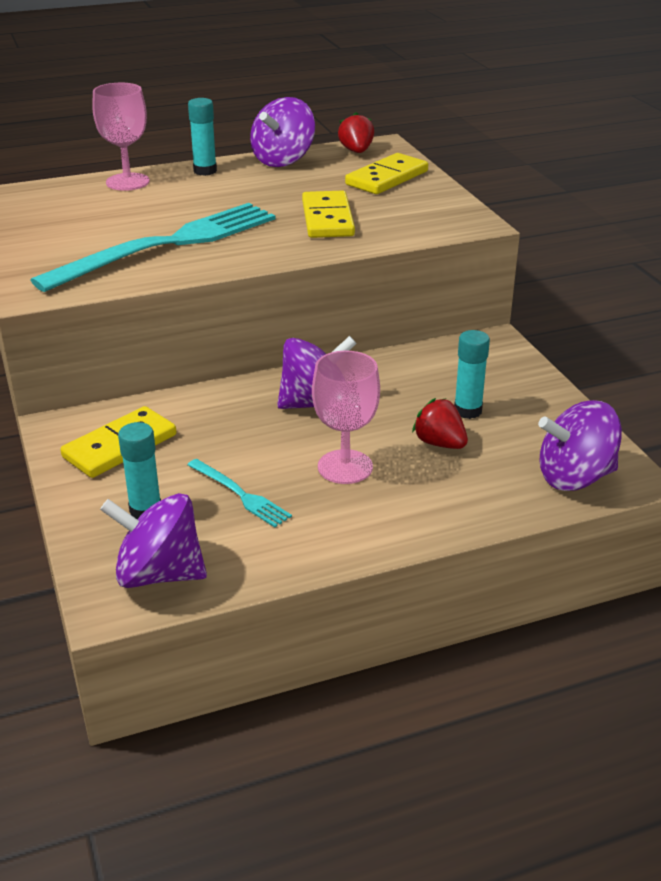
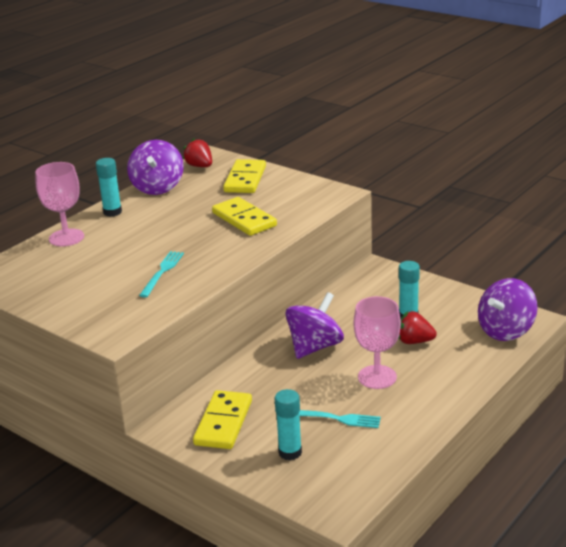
camera: 30 degrees left, 5 degrees down
turquoise fork [31,203,276,292] -> turquoise fork [139,251,184,297], size x0.43
purple spinning top [100,493,207,588] -> none

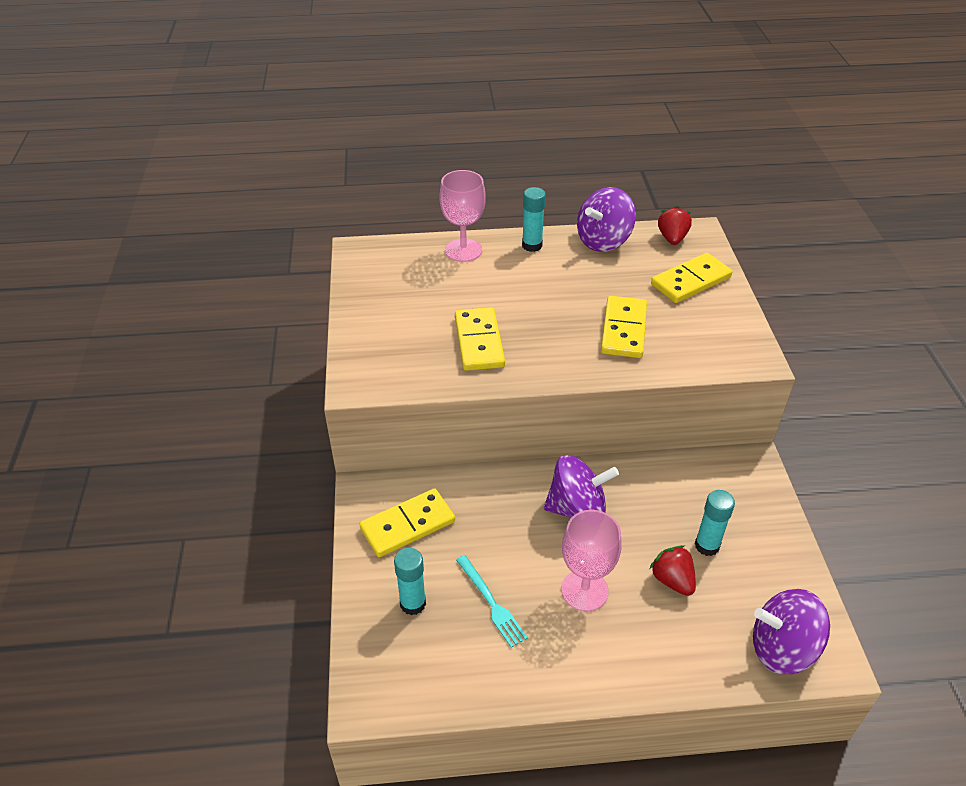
camera: 45 degrees right, 15 degrees up
turquoise fork [139,251,184,297] -> yellow domino [455,307,505,371]

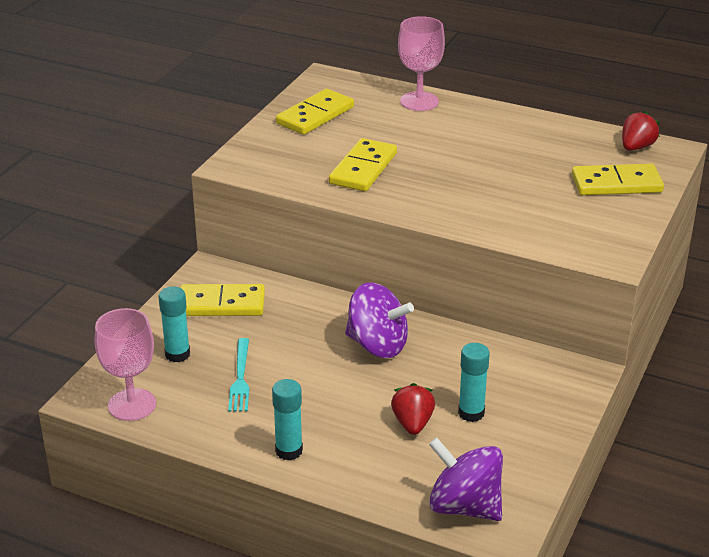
camera: 30 degrees right, 10 degrees down
turquoise glue stick [522,187,546,252] -> turquoise glue stick moved to [272,379,303,461]
pink goblet [561,510,622,611] -> pink goblet moved to [95,308,156,421]
purple spinning top [577,187,636,252] -> none
yellow domino [601,296,647,358] -> yellow domino moved to [276,89,354,135]

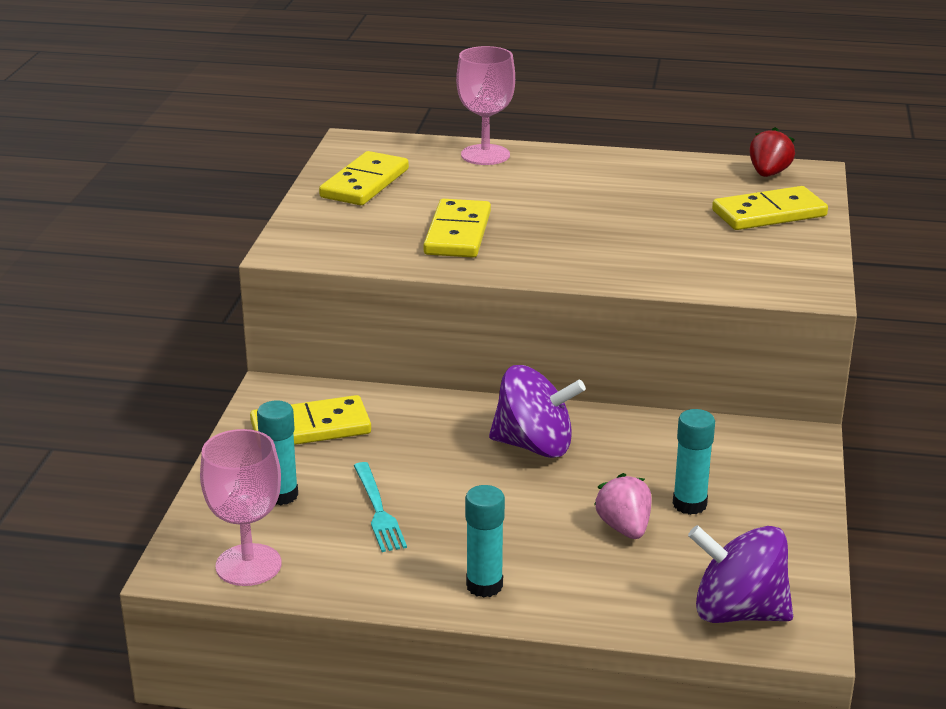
camera: 15 degrees left, 5 degrees down
red strawberry [391,383,435,435] -> pink strawberry [594,473,651,539]

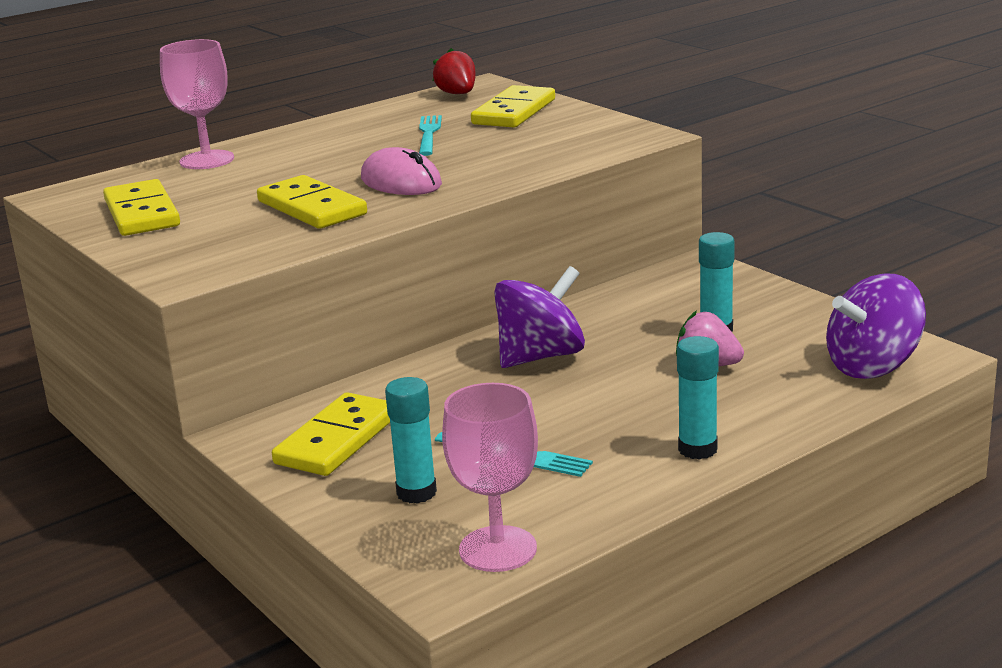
camera: 45 degrees left, 5 degrees down
none -> pink mouse [361,147,442,195]
none -> turquoise fork [419,115,442,156]

